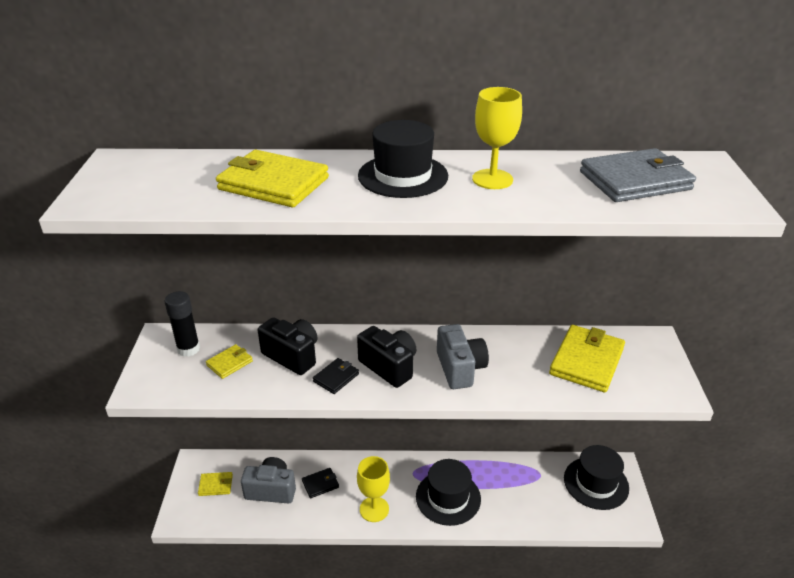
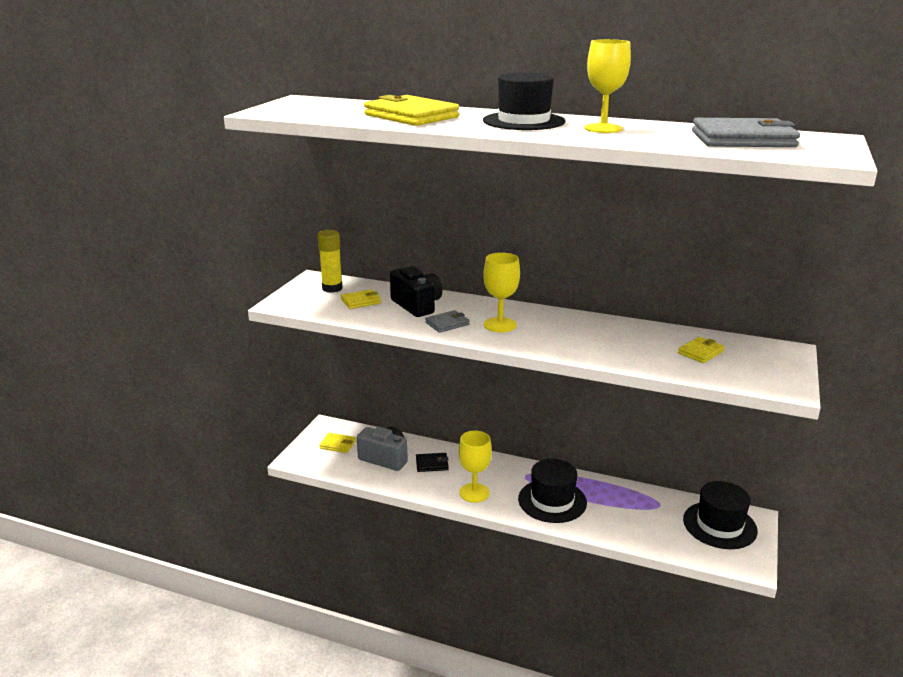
camera: 20 degrees right, 10 degrees down
black glue stick [164,291,200,357] -> yellow glue stick [318,230,343,293]
black wallet [313,358,359,394] -> grey wallet [425,310,470,333]
black camera [357,326,416,388] -> yellow goblet [483,253,520,332]
grey camera [437,324,489,389] -> none
yellow wallet [549,325,625,393] -> yellow wallet [678,337,725,363], size x0.50

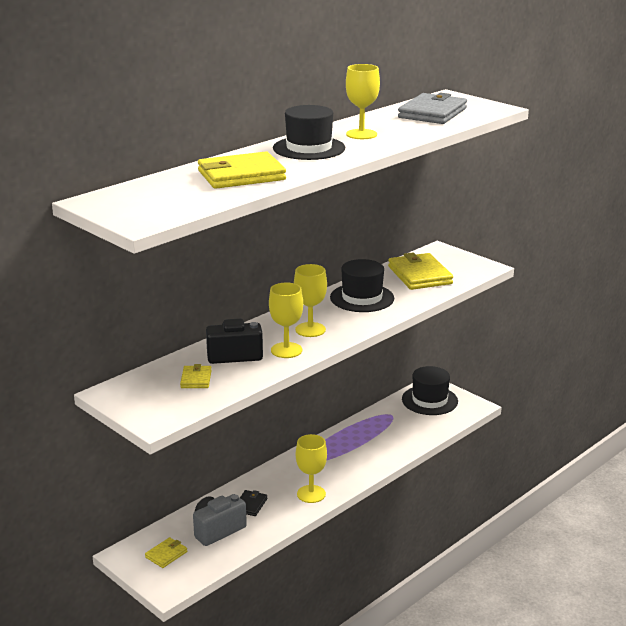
camera: 65 degrees left, 0 degrees up
yellow glue stick [318,230,343,293] -> none
grey wallet [425,310,470,333] -> yellow goblet [269,283,303,358]
black hat [518,459,587,523] -> black hat moved to [330,259,394,312]
yellow wallet [678,337,725,363] -> yellow wallet [388,252,453,290], size x1.99

